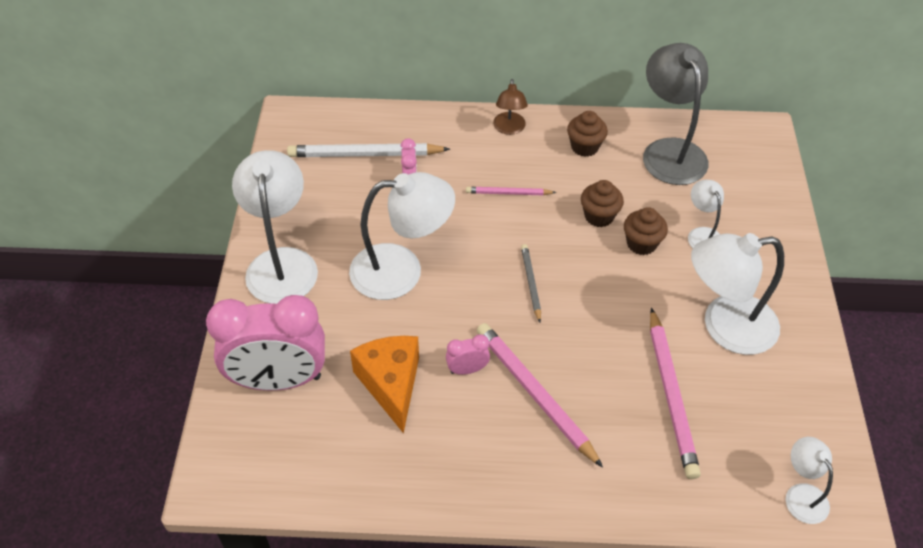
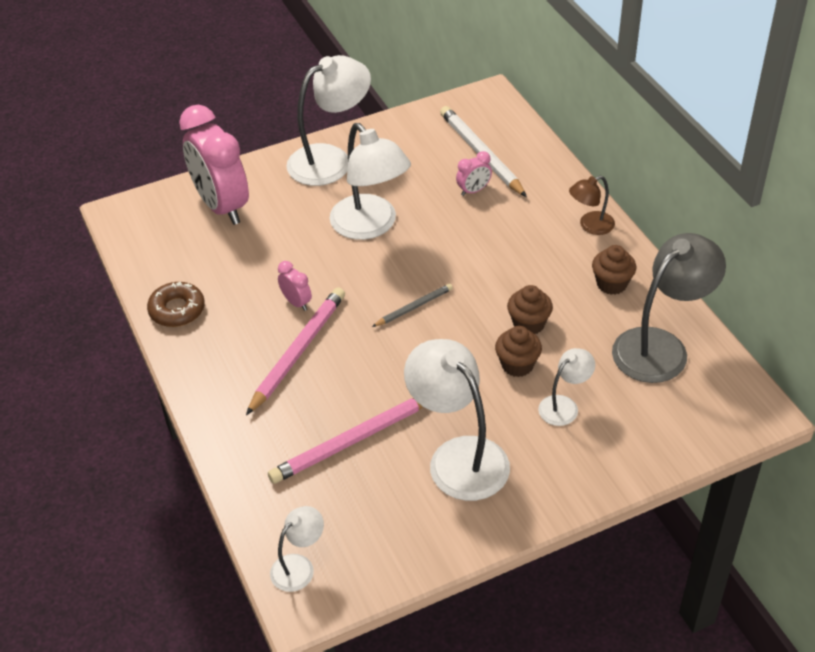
camera: 65 degrees right, 5 degrees down
orange cheese [350,336,419,433] -> none
pink pencil [466,187,556,195] -> none
none -> brown donut [147,282,205,327]

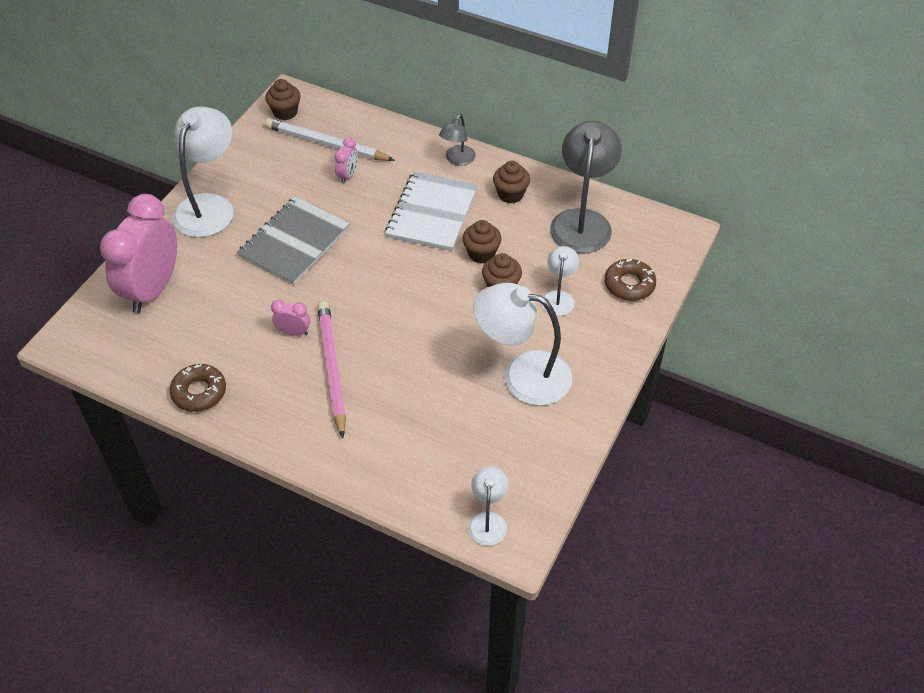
camera: 40 degrees left, 5 degrees up
pink clock [179,105,249,225] -> pink clock turned 90 degrees clockwise [100,194,177,313]
pink pencil [268,398,423,484] -> none
white lamp [329,123,411,240] -> grey notebook [237,197,350,285]
grey pencil [372,284,453,327] -> none
brown lamp [569,176,615,235] -> grey lamp [439,114,476,166]
none -> brown cupcake [265,79,301,120]
none -> white notebook [385,171,478,251]
none -> brown donut [605,259,656,301]

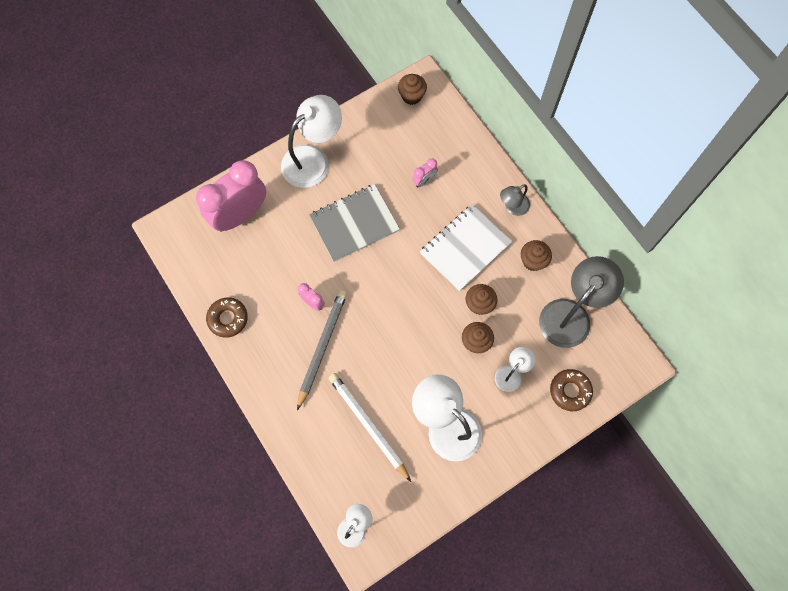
camera: 30 degrees right, 20 degrees up
white pencil [265,118,395,161] -> white pencil moved to [328,373,411,482]
pink pencil [317,301,346,438] -> grey pencil [297,290,347,410]

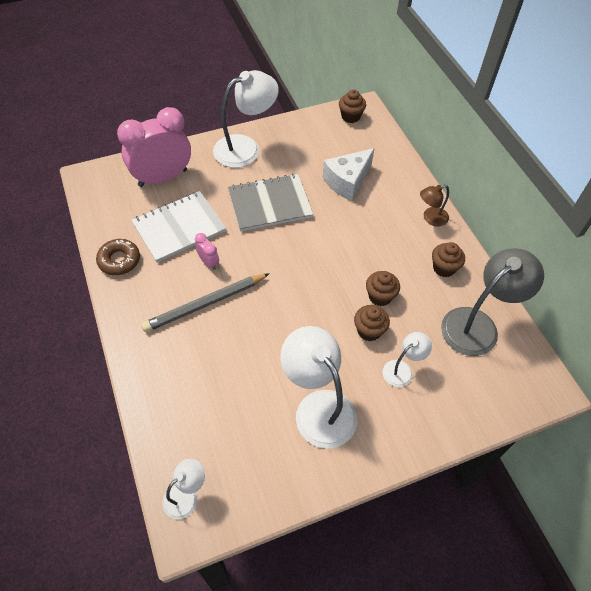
camera: 10 degrees right, 15 degrees down
grey pencil [297,290,347,410] -> grey pencil turned 150 degrees counterclockwise [141,273,270,332]
white pencil [328,373,411,482] -> none
pink clock [412,158,438,187] -> white cheese [323,148,375,201]
white notebook [420,204,512,291] -> white notebook moved to [131,191,226,262]
grey lamp [500,184,530,216] -> brown lamp [420,185,449,226]
brown donut [550,369,593,411] -> none

